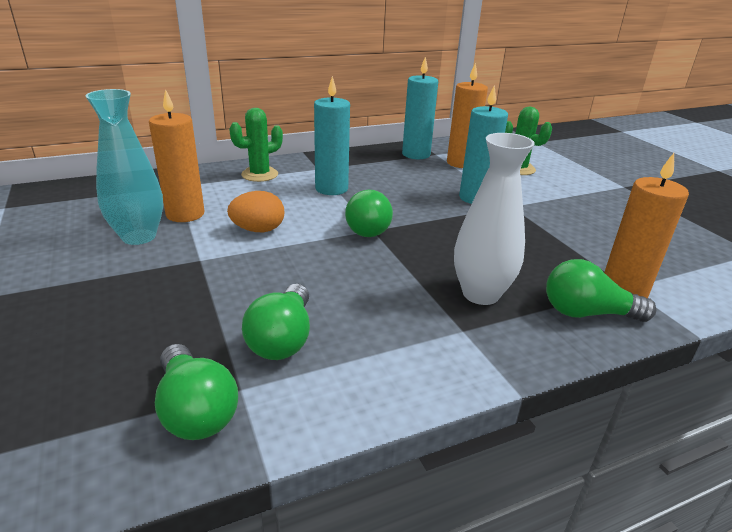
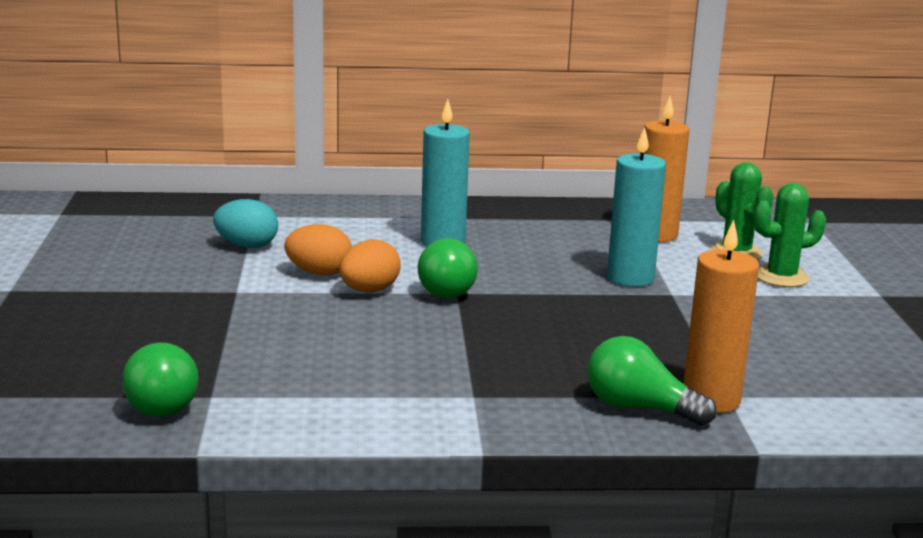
camera: 20 degrees right, 10 degrees down
turquoise vase [85,89,163,245] -> none
orange candle [149,89,204,222] -> turquoise egg [213,199,278,248]
green cactus [229,108,283,182] -> green cactus moved to [753,183,826,287]
green light bulb [242,284,310,360] -> none
turquoise candle [402,56,438,159] -> none
white vase [454,133,535,305] -> none
none -> orange egg [339,239,401,292]

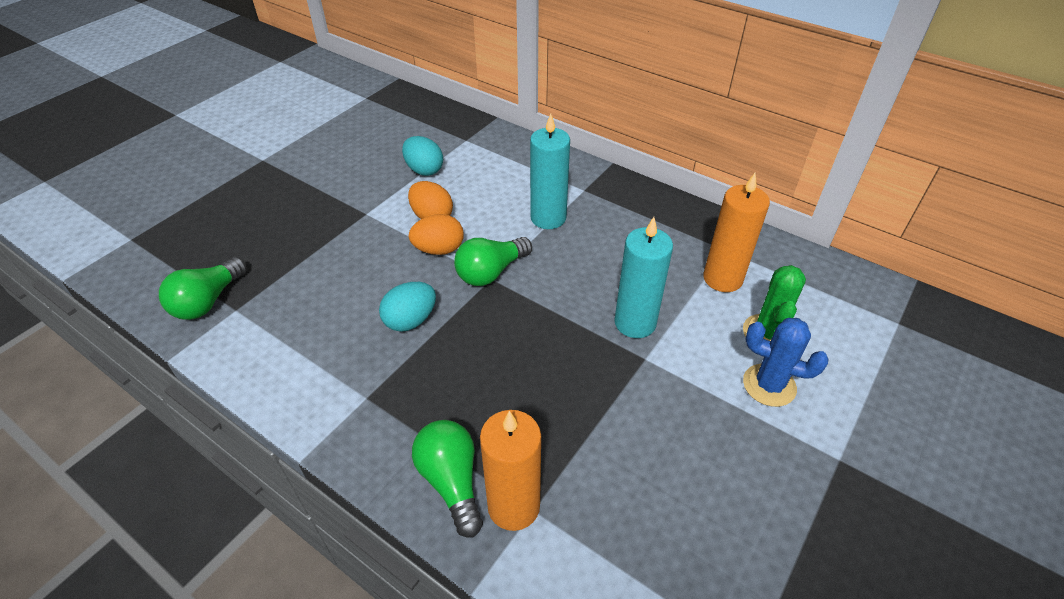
camera: 40 degrees right, 25 degrees up
green cactus [753,183,826,287] -> blue cactus [743,318,829,407]
none -> turquoise egg [379,282,436,332]

